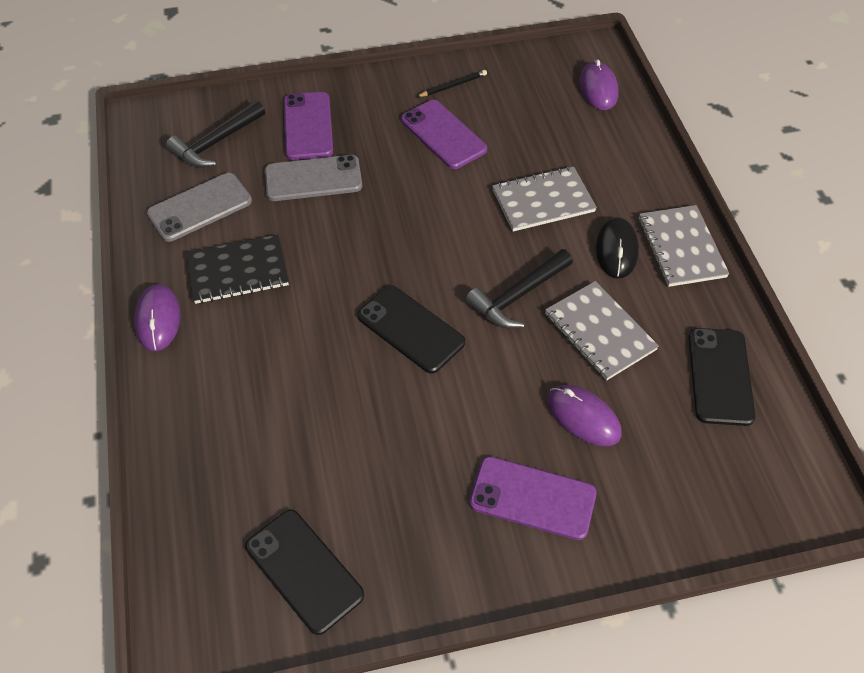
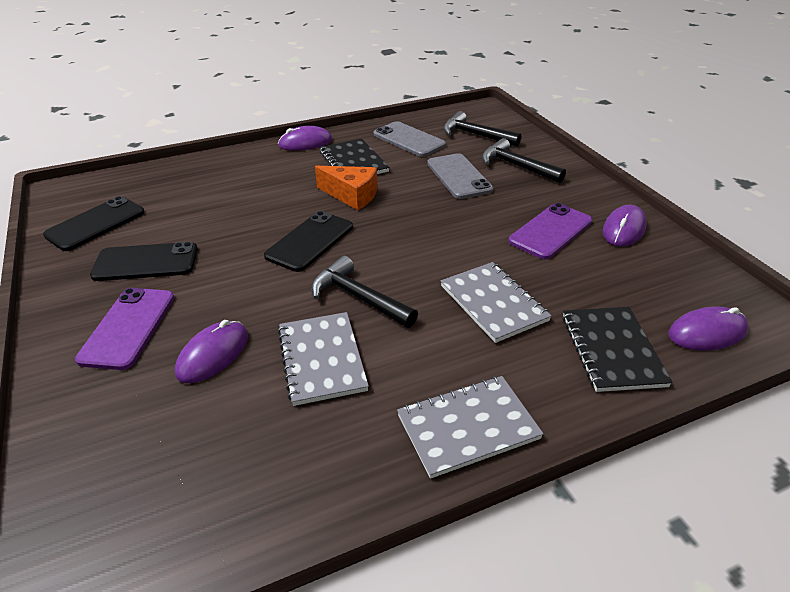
camera: 80 degrees right, 15 degrees down
purple phone [284,92,333,160] -> black hammer [482,138,566,183]
black pencil [417,70,487,97] -> purple mouse [603,205,647,247]
grey notebook [545,281,659,380] -> grey notebook turned 60 degrees counterclockwise [278,312,369,406]
black mouse [596,217,639,278] -> none
black phone [689,328,755,426] -> black phone moved to [90,242,198,281]
none -> orange cheese [315,166,377,210]
none -> black notebook [563,307,673,392]

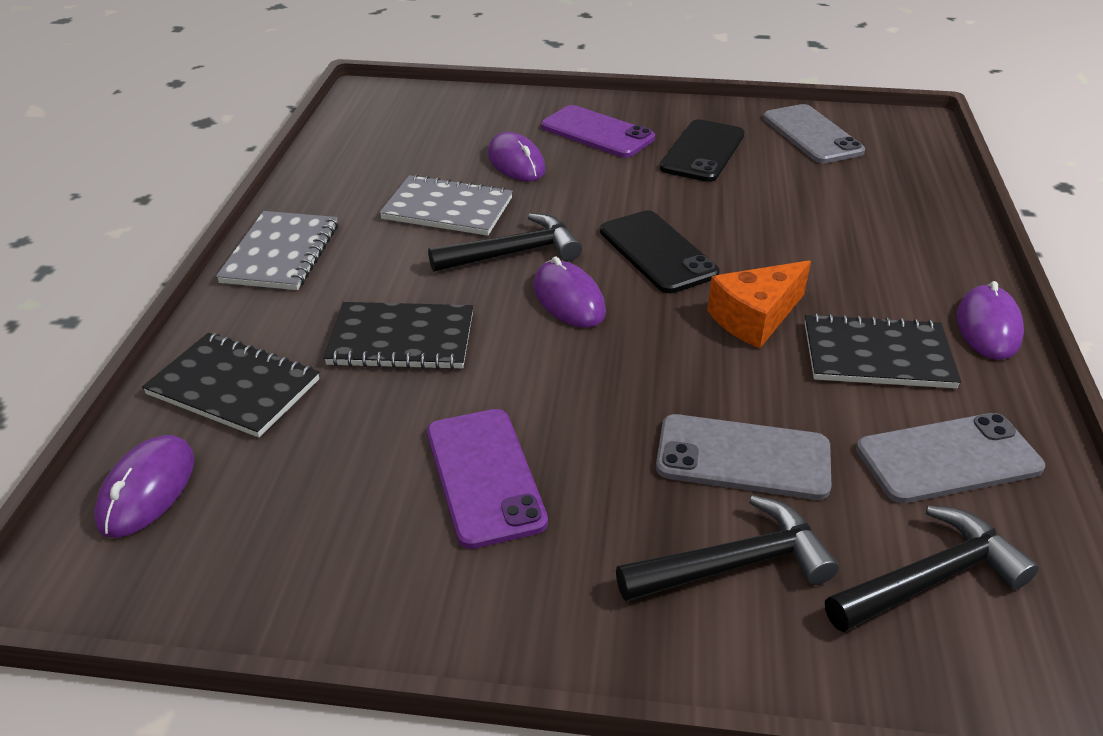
camera: 120 degrees right, 0 degrees up
black phone [43,196,145,251] -> grey phone [763,104,865,163]
grey notebook [441,262,552,343] -> black notebook [324,302,473,369]
purple mouse [603,205,647,247] -> purple mouse moved to [533,256,606,328]

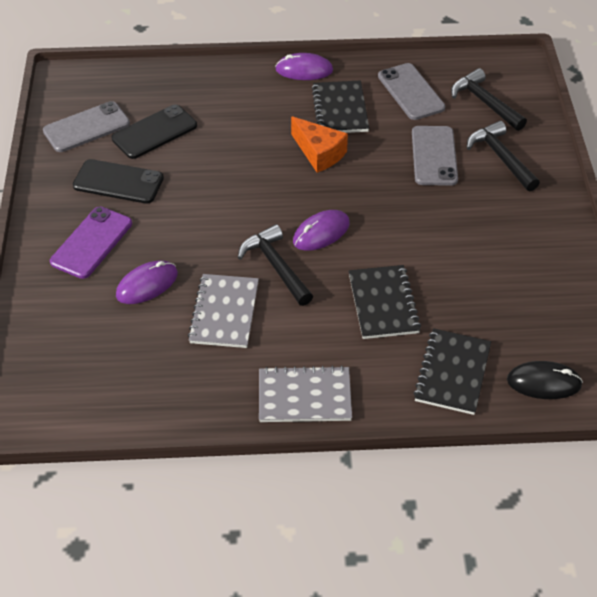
camera: 100 degrees left, 10 degrees up
purple mouse [94,435,194,537] -> black mouse [507,361,583,399]
purple phone [427,409,548,549] -> none
black phone [600,210,720,293] -> black phone moved to [111,104,197,159]

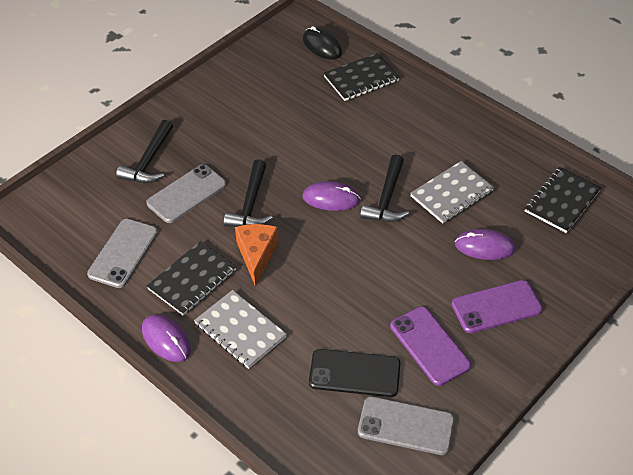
camera: 135 degrees left, 0 degrees up
black phone [73,159,164,204] -> purple phone [390,307,471,386]
grey notebook [259,365,352,422] -> grey notebook moved to [194,290,287,369]
black notebook [349,265,421,339] -> black notebook moved to [525,167,601,233]
black hammer [451,68,527,131] -> black hammer moved to [224,159,273,227]

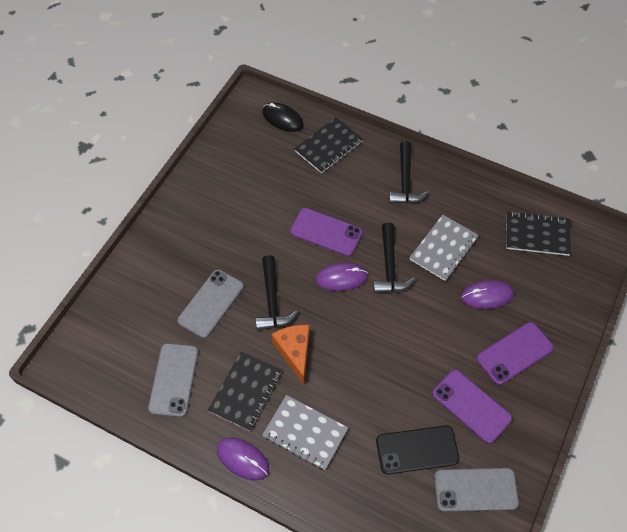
camera: 15 degrees left, 10 degrees up
black hammer [116,120,173,183] -> black hammer moved to [389,141,429,204]
black notebook [525,167,601,233] -> black notebook turned 75 degrees clockwise [506,211,571,256]
none -> purple phone [290,208,363,256]

